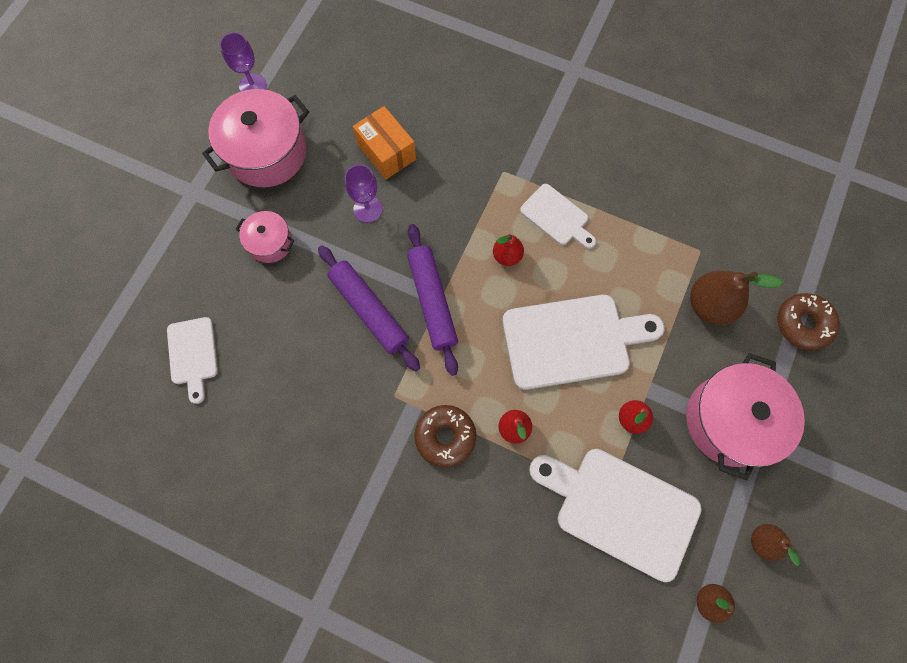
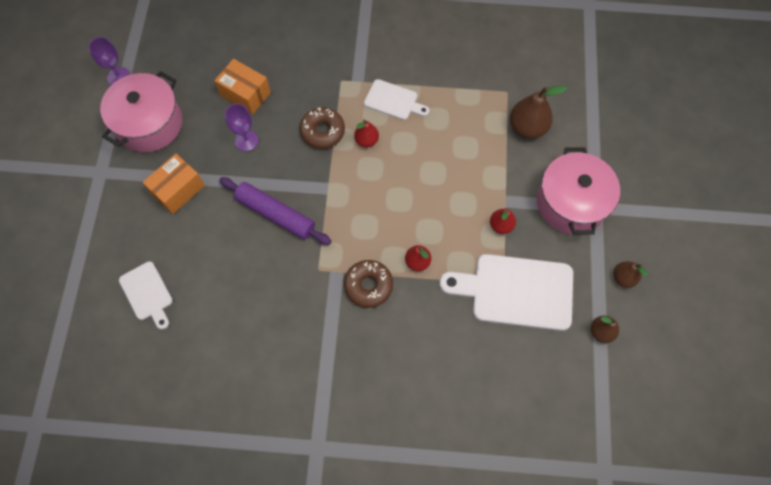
camera: 20 degrees left, 5 degrees down
pink pot [236,211,295,263] -> orange box [142,154,205,214]
purple rolling pin [407,224,458,376] -> none
white cutting board [502,295,664,390] -> none
brown donut [777,293,840,351] -> brown donut moved to [300,107,345,149]

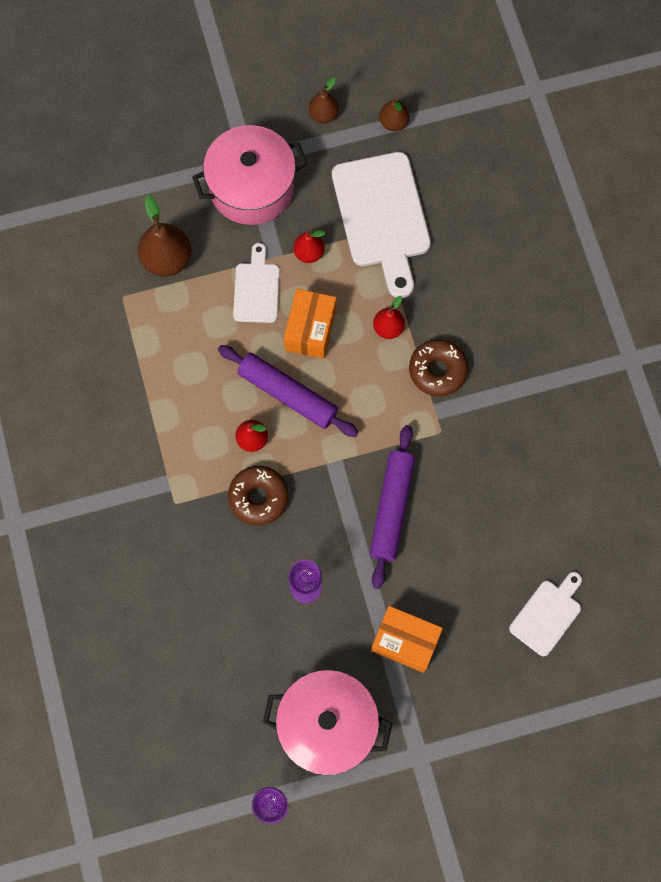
camera: 110 degrees left, 5 degrees up
orange box [214,59,271,115] -> orange box moved to [284,289,336,359]
white cutting board [364,79,429,120] -> white cutting board moved to [233,243,280,323]
none -> purple rolling pin [218,345,359,437]

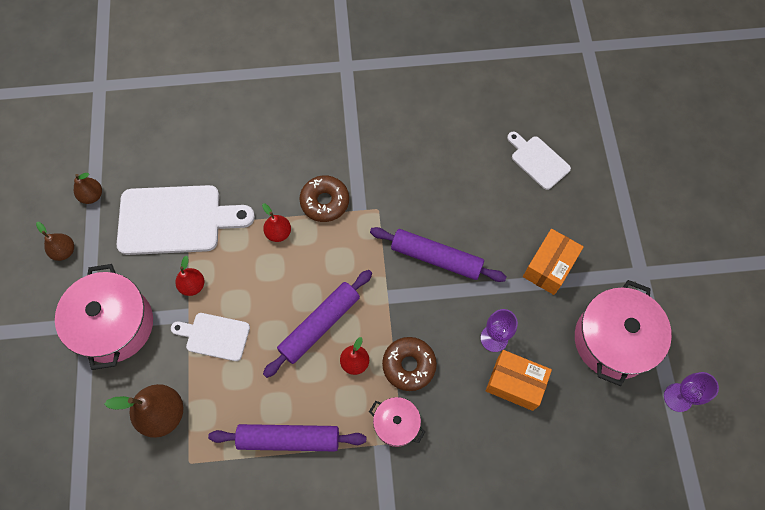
camera: 80 degrees left, 5 degrees down
orange box [284,289,336,359] -> orange box moved to [486,350,552,411]
none -> purple rolling pin [208,424,366,451]
none -> pink pot [369,397,425,447]

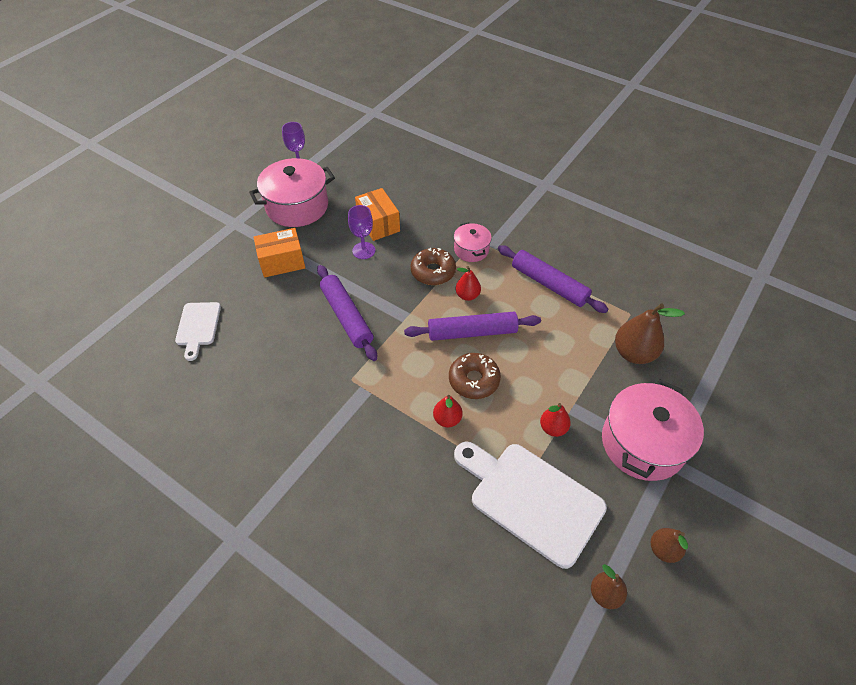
camera: 140 degrees left, 15 degrees down
white cutting board [171,313,250,361] -> none
brown donut [299,175,349,222] -> brown donut moved to [449,353,501,399]

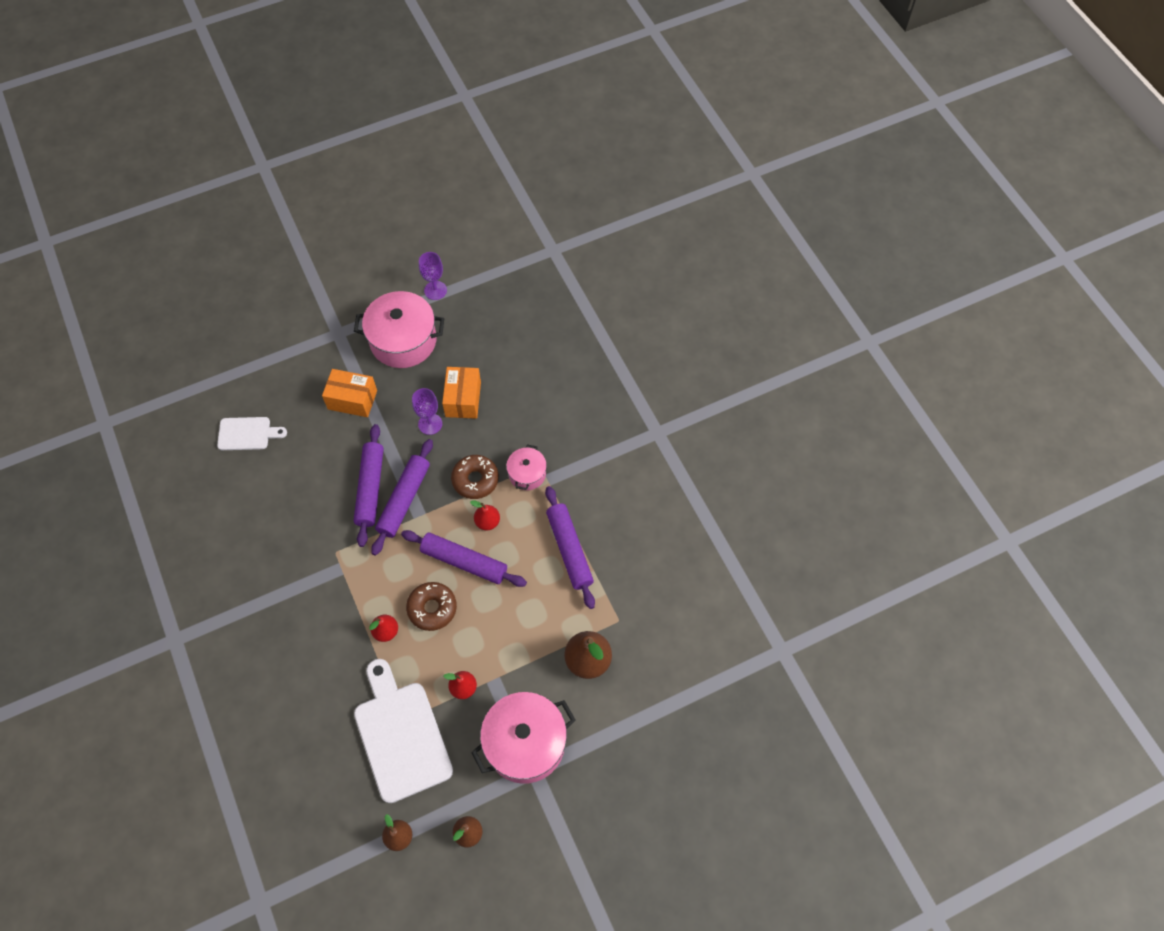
camera: 30 degrees right, 10 degrees up
white cutting board [175,302,221,361] -> white cutting board turned 120 degrees counterclockwise [217,417,287,450]
none -> purple rolling pin [371,439,433,555]

